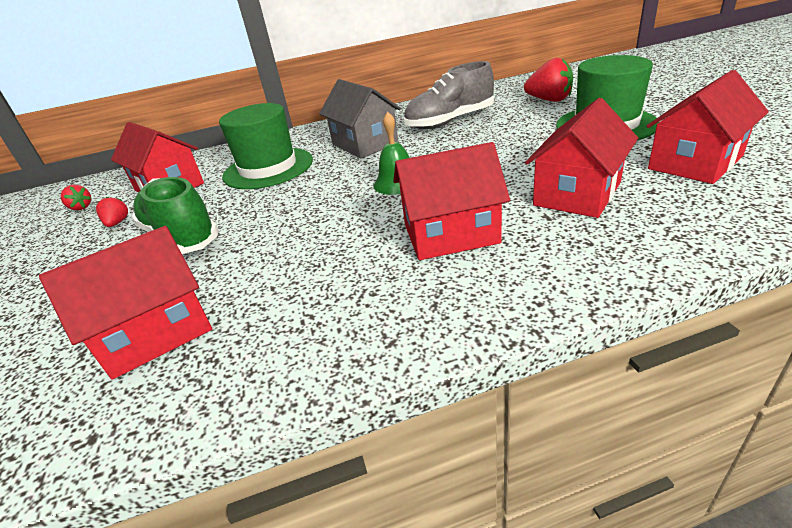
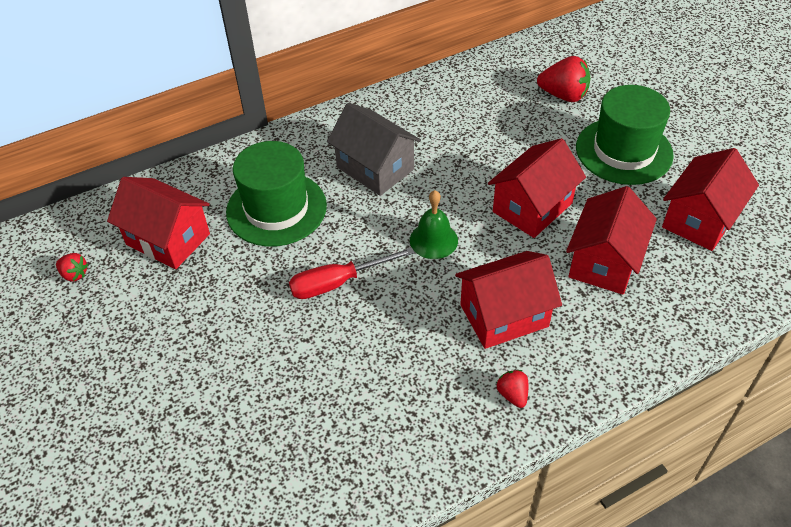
camera: 15 degrees left, 15 degrees up
red house [39,226,212,380] -> red house moved to [488,138,586,238]
red strawberry [96,197,128,227] -> red strawberry moved to [497,370,528,408]
green shoe [131,177,219,254] -> none
grey shoe [404,61,494,129] -> none
none -> red screwdriver [289,247,415,299]

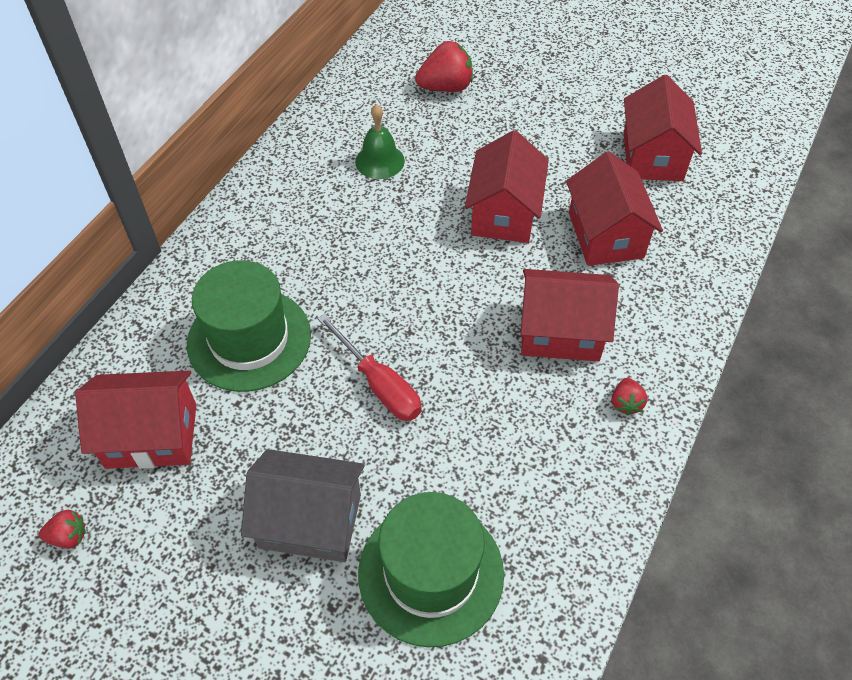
camera: 35 degrees left, 5 degrees up
red screwdriver [289,247,415,299] -> red screwdriver turned 75 degrees counterclockwise [317,314,422,421]
grey house [327,103,421,196] -> grey house moved to [241,449,365,562]
green bell [410,190,458,259] -> green bell moved to [355,104,405,179]
red house [455,251,562,349] -> red house turned 60 degrees clockwise [520,269,619,362]
red strawberry [497,370,528,408] -> red strawberry turned 120 degrees counterclockwise [612,378,648,416]
green hat [576,85,674,185] -> green hat moved to [358,492,504,647]

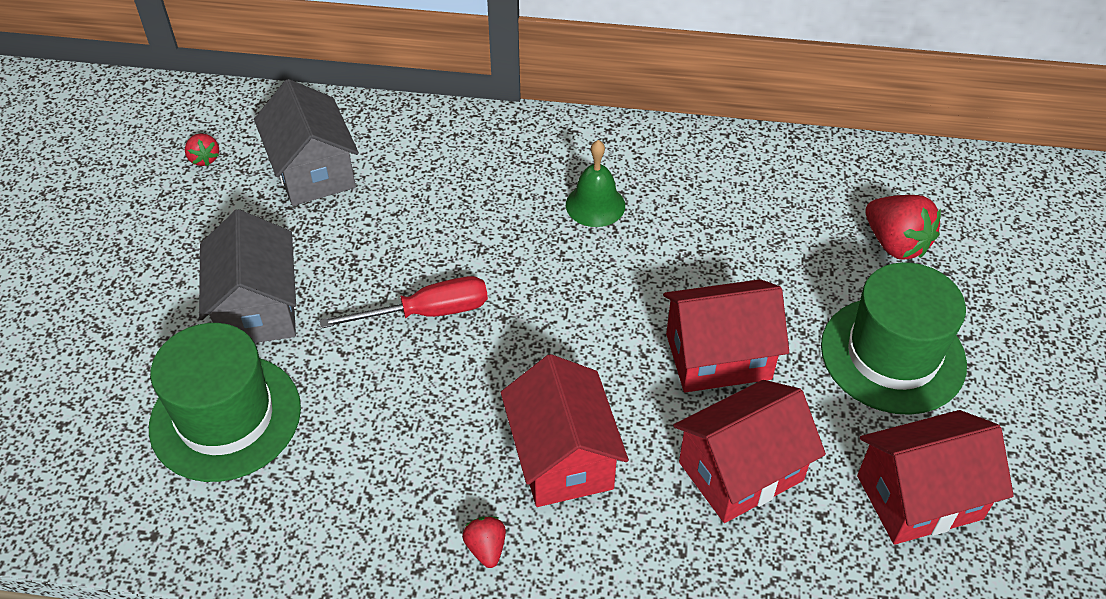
camera: 70 degrees right, 5 degrees down
red house [75,370,196,469] -> grey house [254,79,359,206]
green hat [187,260,311,392] -> green hat moved to [821,262,967,415]
red screwdriver [317,314,422,421] -> red screwdriver turned 135 degrees counterclockwise [319,276,488,329]
green bell [355,104,405,179] -> green bell moved to [566,140,625,227]
red strawberry [612,378,648,416] -> red strawberry turned 90 degrees clockwise [462,516,506,568]

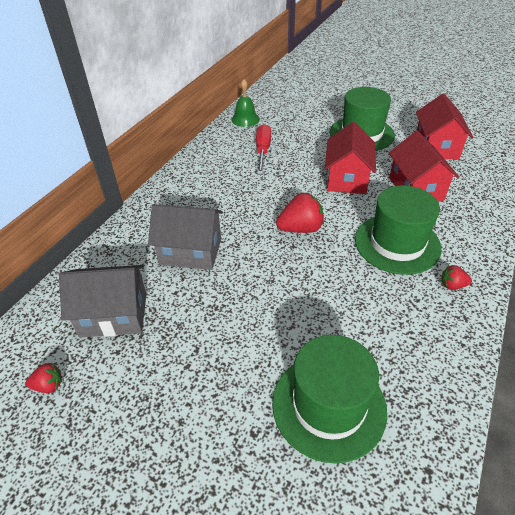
camera: 70 degrees left, 5 degrees down
grey house [199,209,296,343] -> grey house moved to [148,204,223,270]
red screwdriver [319,276,488,329] -> red screwdriver moved to [256,124,271,174]
red house [501,354,629,507] -> green hat [355,185,442,275]
green bell [566,140,625,227] -> green bell moved to [231,79,260,127]
red strawberry [865,195,941,260] -> red strawberry moved to [276,193,324,233]

